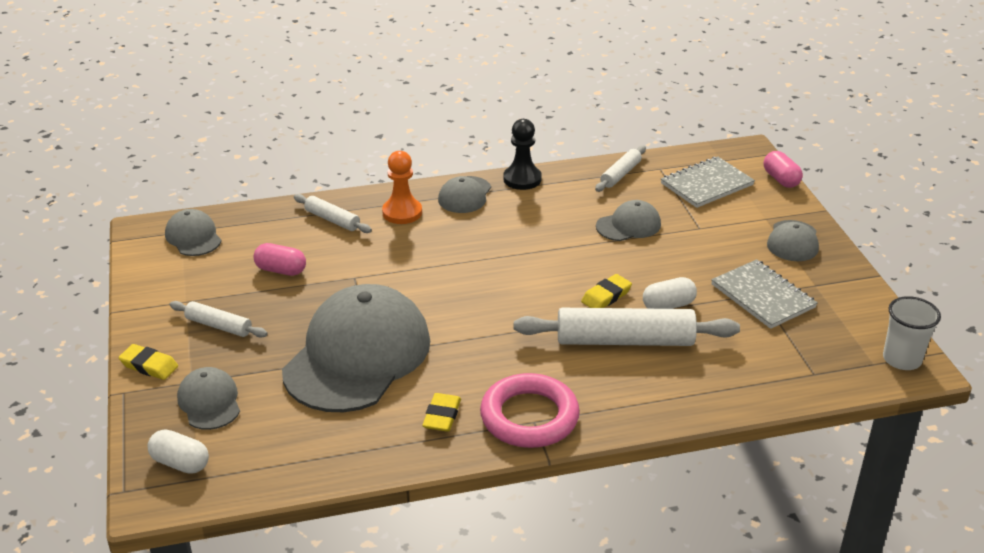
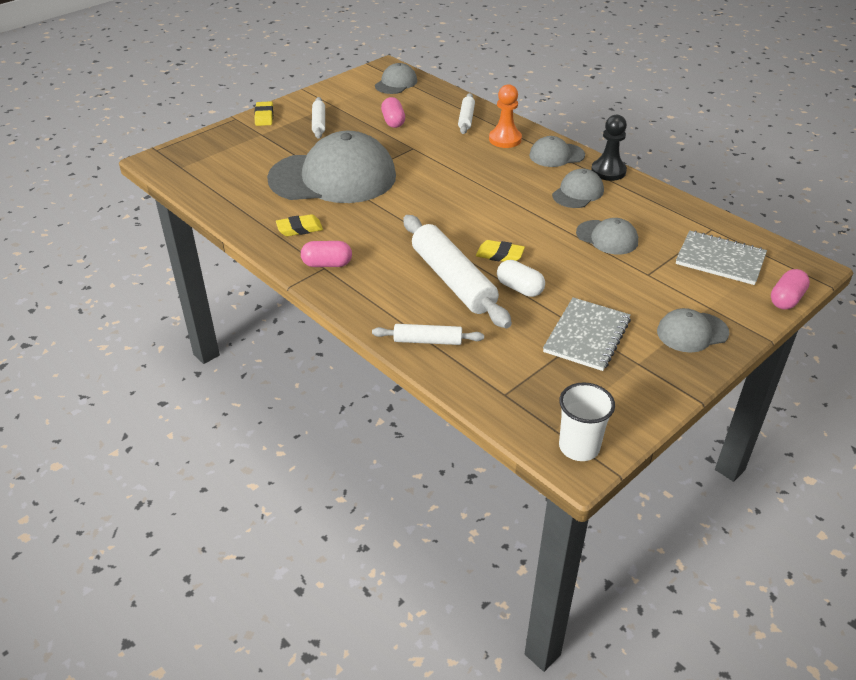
camera: 60 degrees right, 5 degrees up
white capsule [148,429,209,474] -> none
grey cap [177,367,240,430] -> grey cap moved to [552,169,604,208]
pink ring [480,373,580,448] -> pink capsule [301,241,352,267]
white rolling pin [595,146,646,192] -> white rolling pin moved to [372,324,484,345]

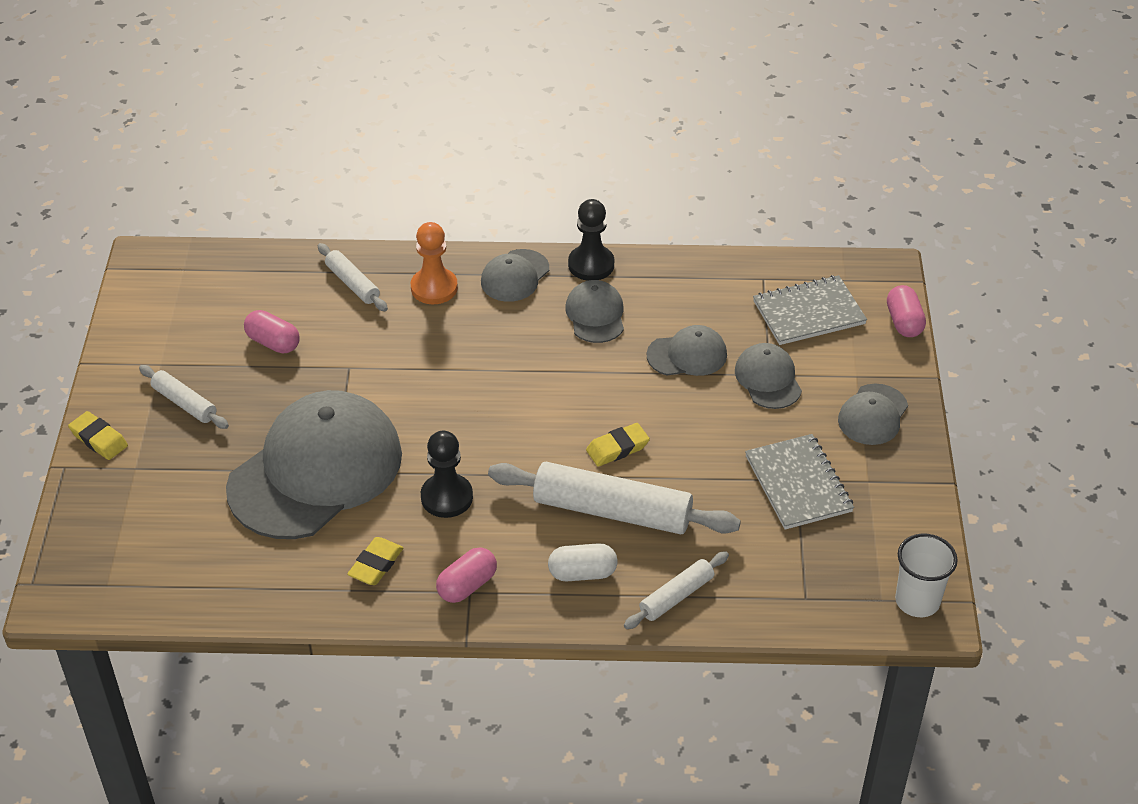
camera: 45 degrees left, 5 degrees up
grey cap [375,63,417,94] -> grey cap moved to [735,343,802,409]
white capsule [497,260,545,297] -> white capsule moved to [548,543,618,581]
none -> black pawn [421,431,473,518]

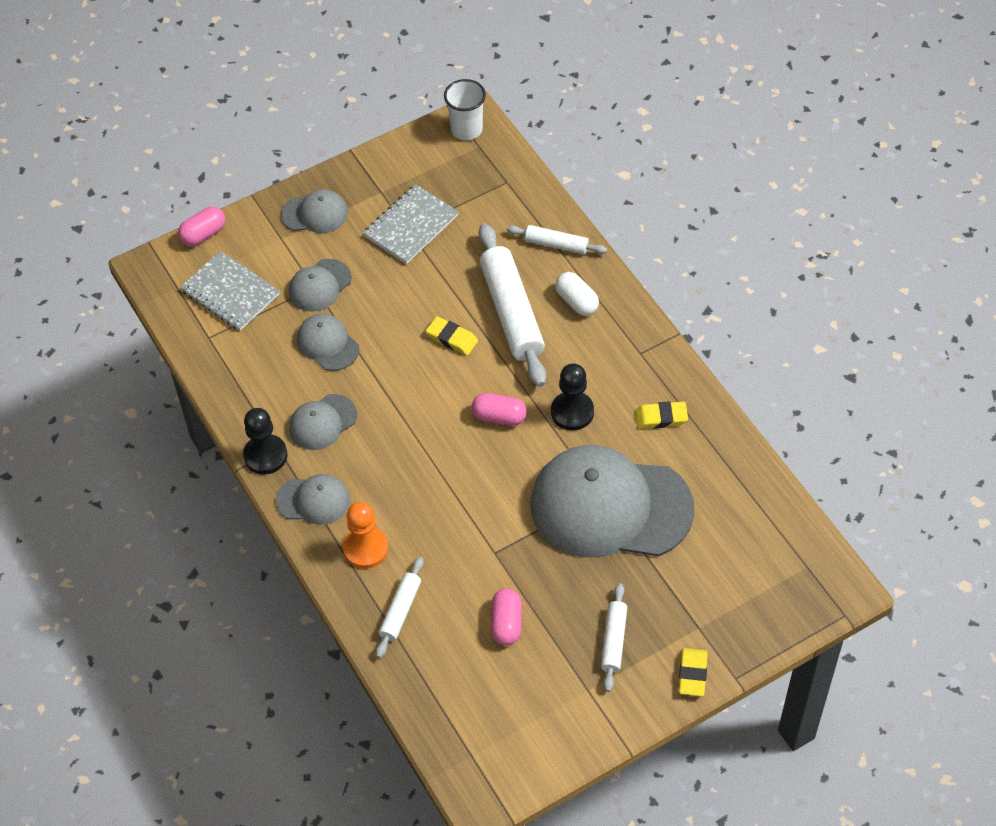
camera: 120 degrees left, 10 degrees up
pink capsule [436,547,497,603] -> pink capsule moved to [472,393,527,426]

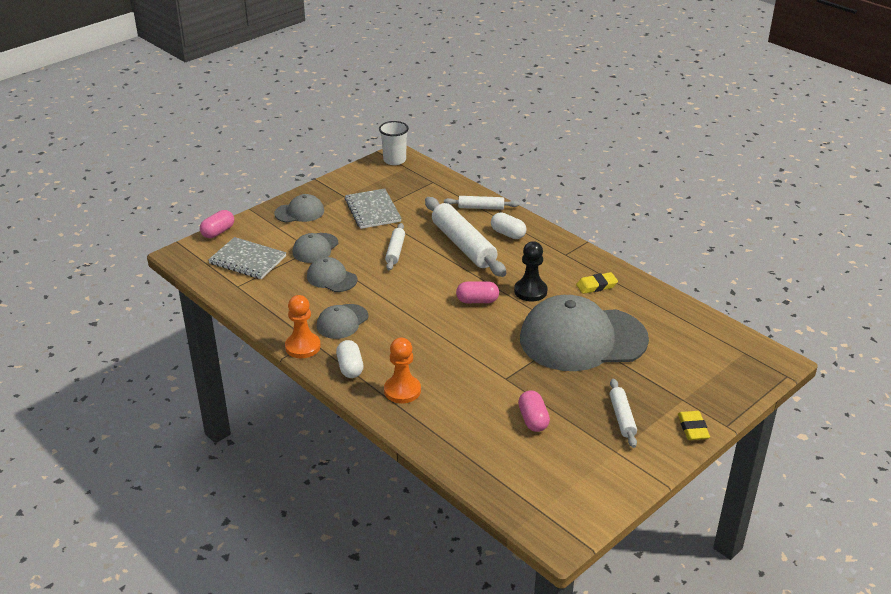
camera: 15 degrees left, 20 degrees down
black pawn [243,408,287,475] -> orange pawn [285,295,321,358]
grey cap [276,474,350,525] -> white capsule [336,340,363,378]
grey notebook [363,184,459,264] -> grey notebook turned 45 degrees counterclockwise [345,189,402,229]
white rolling pin [376,557,424,658] -> white rolling pin moved to [385,223,405,270]
yellow eraser [426,316,478,356] -> none

